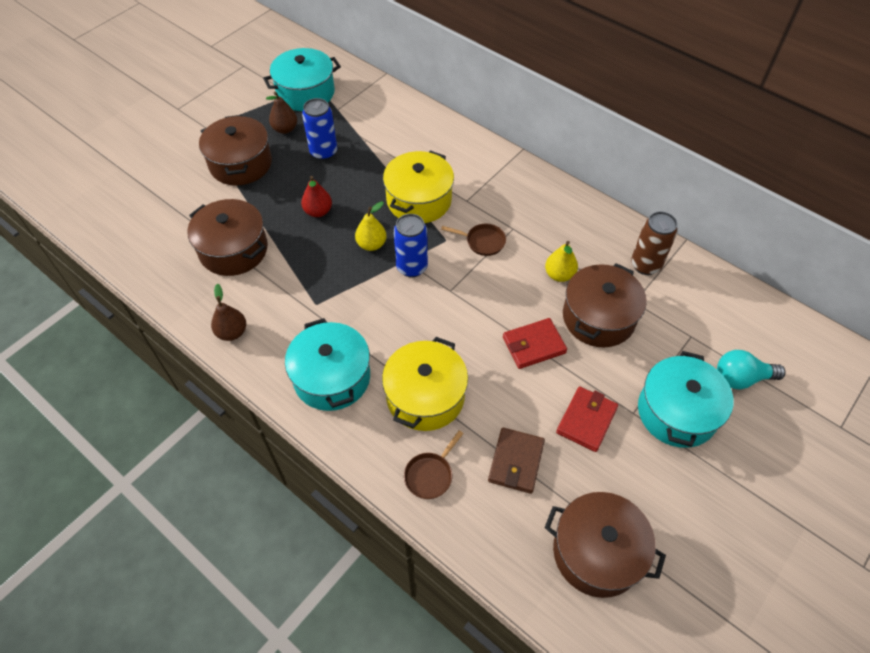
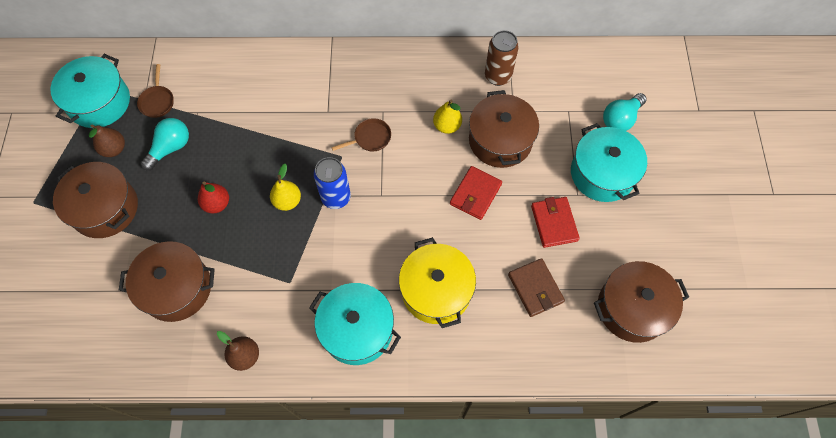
camera: 40 degrees left, 10 degrees up
blue can [302,98,337,161] -> turquoise light bulb [141,118,189,171]
yellow pot [383,150,454,223] -> none
brown pan [404,430,464,499] -> brown pan moved to [137,64,174,118]

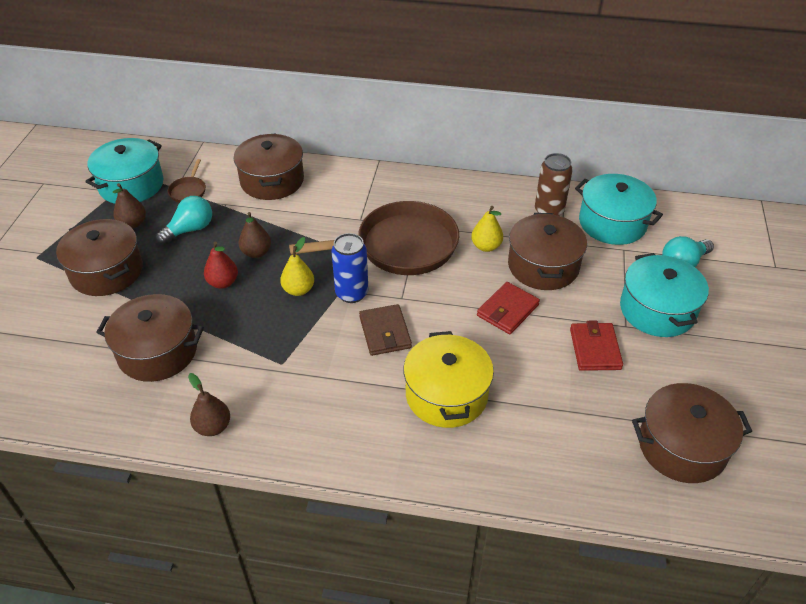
camera: 10 degrees right, 20 degrees down
turquoise pot [309,283,401,365] -> turquoise pot moved to [575,174,663,245]
brown pan [331,118,391,151] -> brown pan [289,201,459,275], size x2.49
brown wallet [508,258,565,317] -> brown wallet moved to [359,304,412,356]
none -> brown pot [233,133,304,200]
none -> brown pear [238,212,271,258]

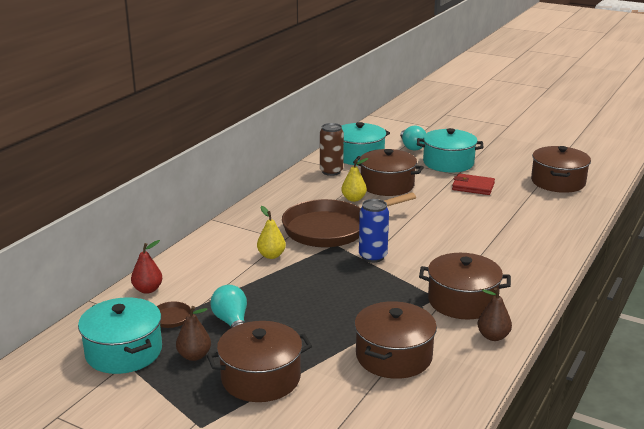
camera: 70 degrees left, 20 degrees down
red pear [204,242,238,289] -> red pear moved to [131,240,162,294]
brown pot [233,133,304,200] -> brown pot moved to [419,253,511,319]
brown pear [238,212,271,258] -> none
yellow pear [280,237,314,296] -> yellow pear moved to [257,206,286,259]
brown pan [289,201,459,275] -> brown pan turned 120 degrees counterclockwise [282,192,416,247]
brown wallet [359,304,412,356] -> none
yellow pot [403,331,494,428] -> none
red wallet [477,282,540,334] -> none

